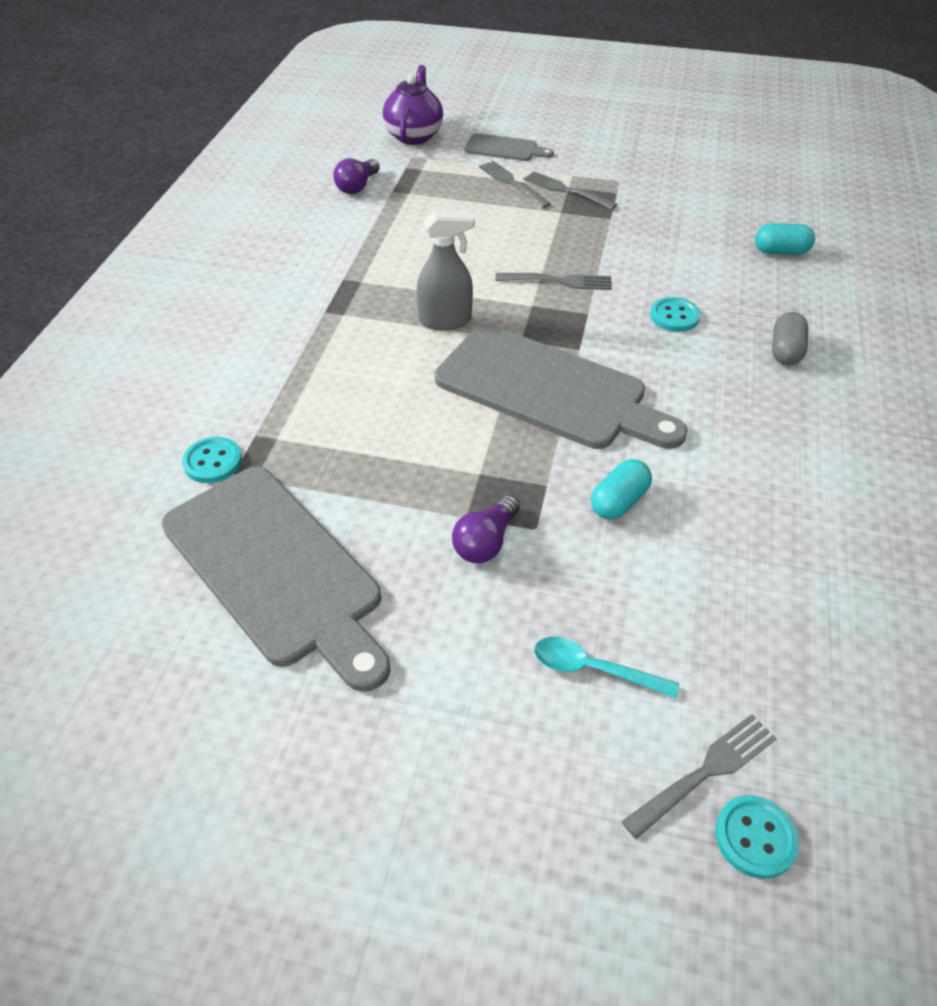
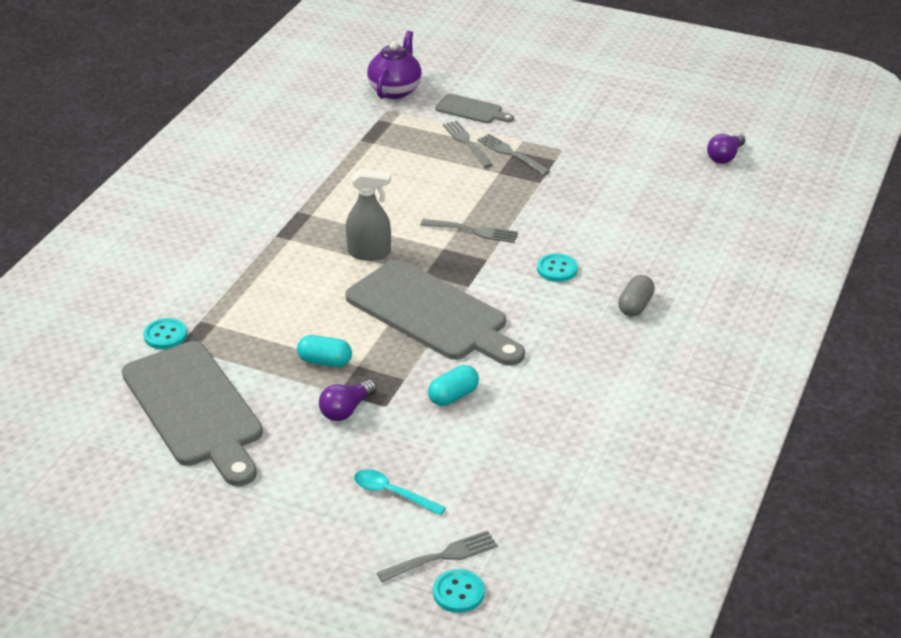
camera: 10 degrees right, 10 degrees down
purple light bulb [333,158,380,194] -> purple light bulb moved to [707,133,746,164]
turquoise capsule [755,223,815,255] -> turquoise capsule moved to [297,335,352,367]

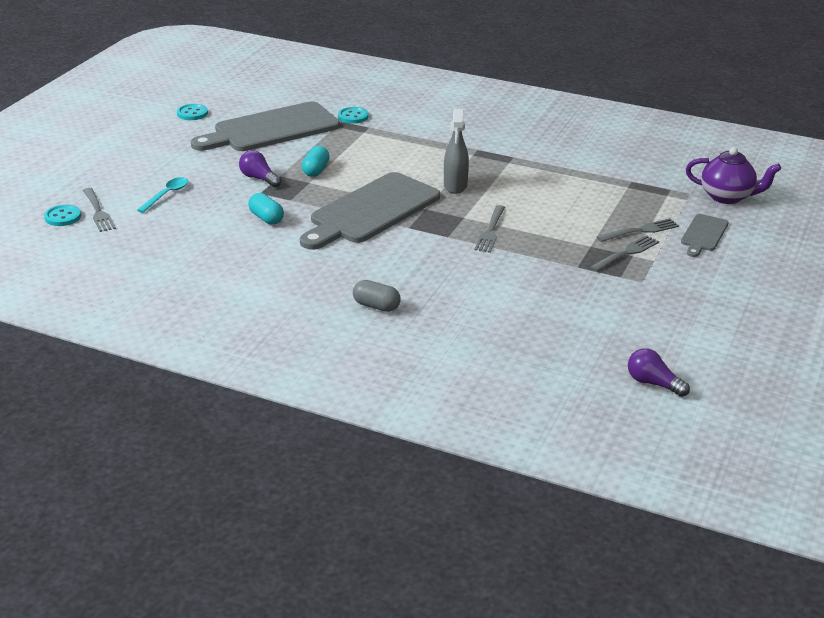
camera: 90 degrees right, 5 degrees down
turquoise button [537,253,578,282] -> turquoise button moved to [177,104,208,120]

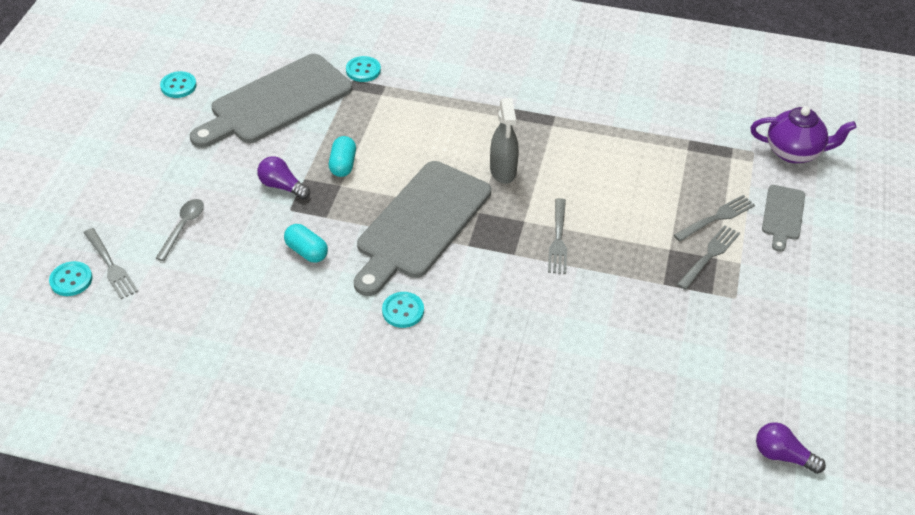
camera: 10 degrees left, 15 degrees up
turquoise spoon [137,177,188,213] -> grey spoon [156,199,204,261]
grey capsule [353,280,400,312] -> none
none -> turquoise button [382,292,424,328]

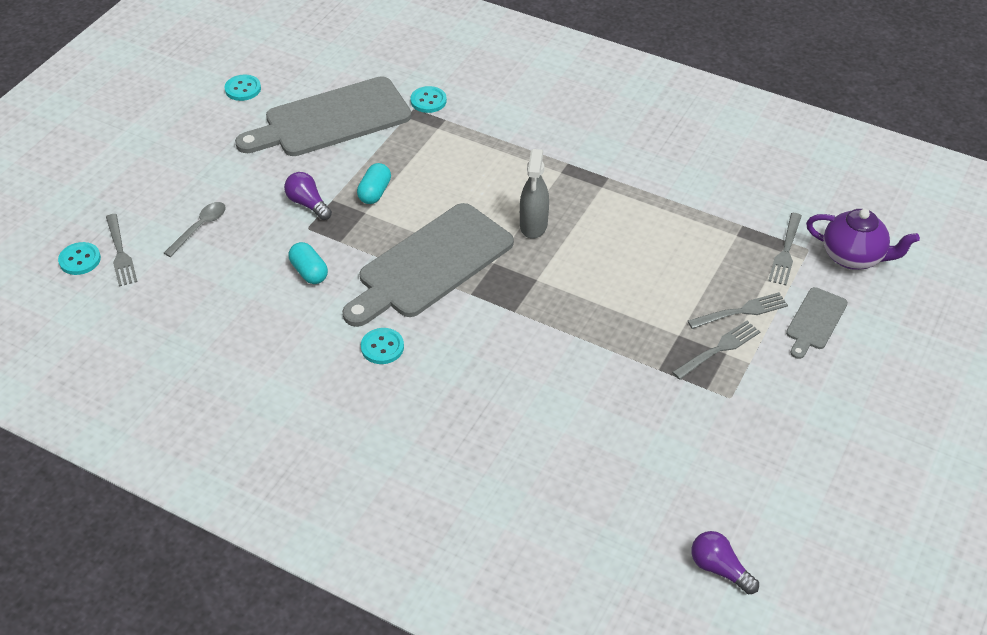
camera: 15 degrees right, 0 degrees up
grey fork [548,198,567,274] -> grey fork moved to [768,213,802,285]

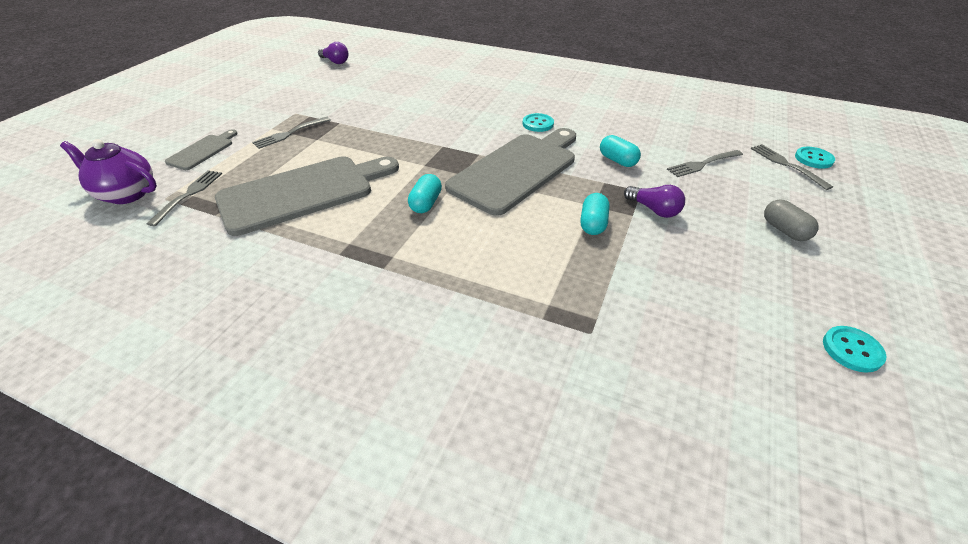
camera: 175 degrees right, 5 degrees down
grey spoon [164,202,226,257] -> none
grey cutting board [235,76,411,156] -> grey cutting board moved to [215,156,399,236]
turquoise button [410,86,447,113] -> none
grey spray bottle [520,149,549,239] -> turquoise capsule [408,174,442,213]
grey fork [688,292,788,329] -> grey fork moved to [667,150,743,177]
none -> grey capsule [764,199,819,241]

